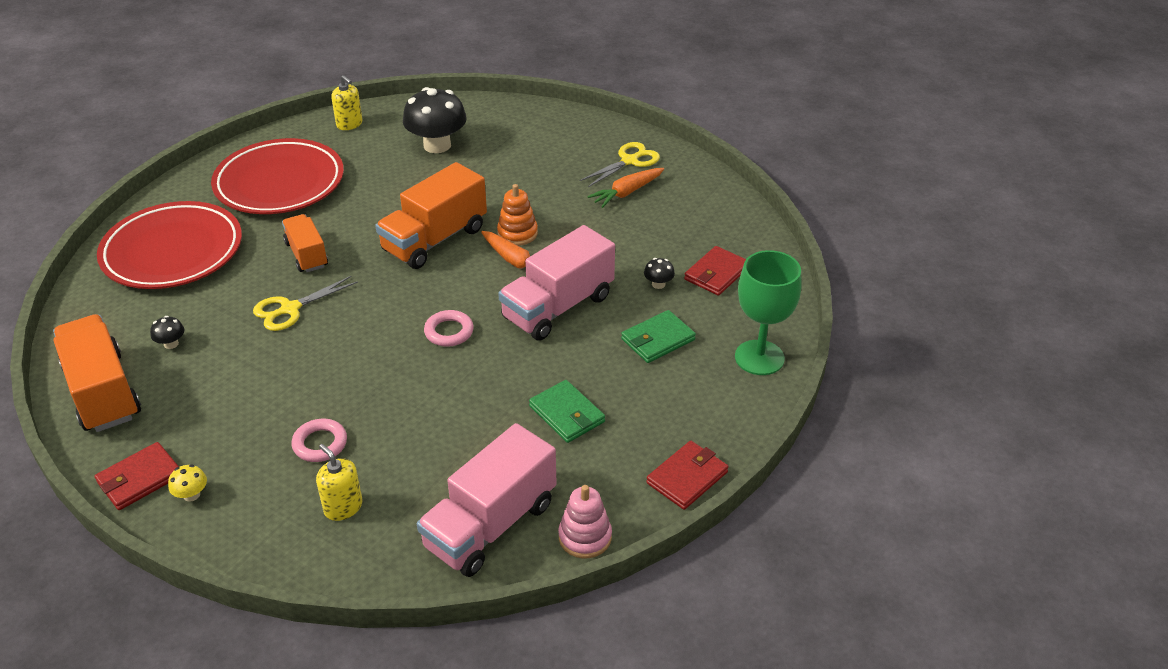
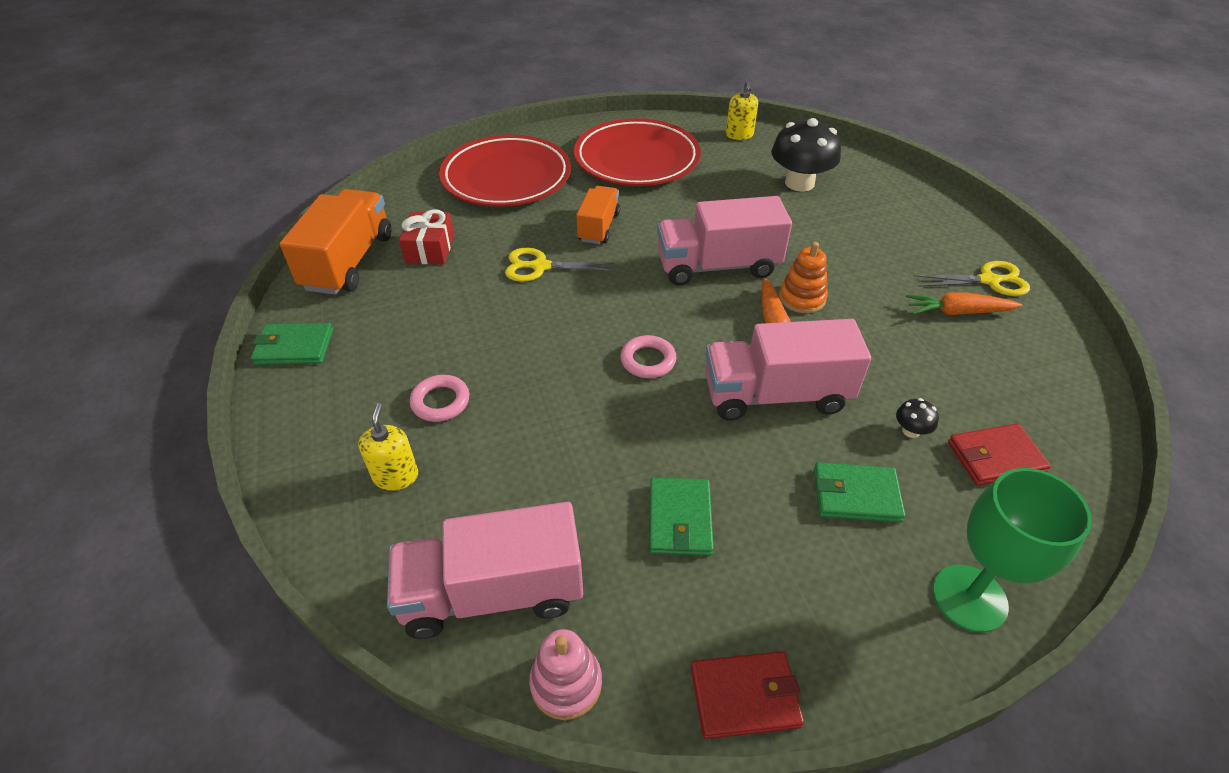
camera: 40 degrees right, 5 degrees up
red wallet [95,442,179,510] -> green wallet [251,323,333,365]
black mushroom [150,316,184,349] -> red gift [399,209,454,264]
yellow mushroom [168,464,207,502] -> none
orange truck [375,162,487,269] -> pink truck [657,196,792,286]

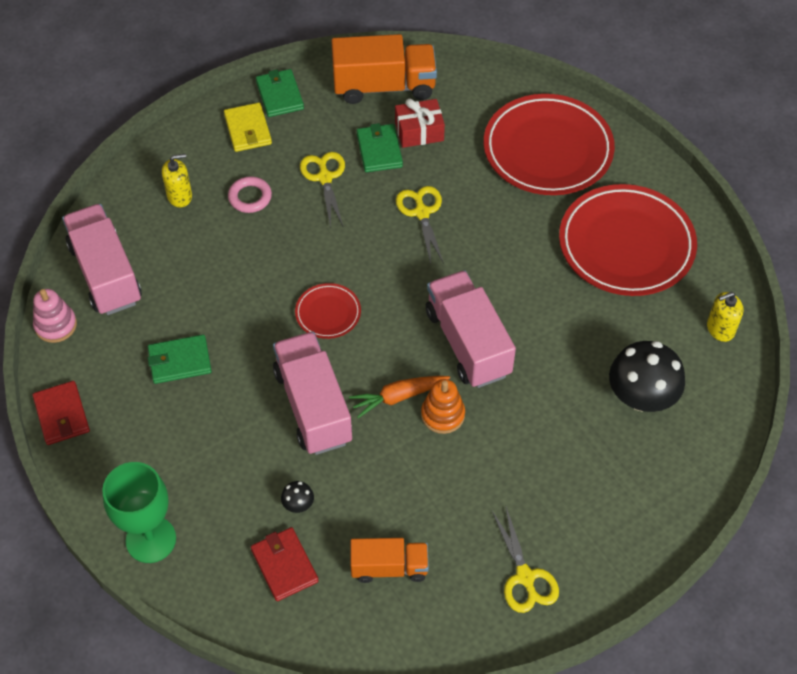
camera: 75 degrees right, 10 degrees up
orange truck [576,186,620,244] -> orange truck moved to [350,538,429,583]
pink ring [620,335,676,378] -> red plate [295,283,361,339]
green wallet [814,462,905,523] -> green wallet moved to [357,123,403,172]
orange carrot [905,292,1022,315] -> none
none -> yellow wallet [224,103,272,152]
none -> yellow scissors [300,152,345,228]

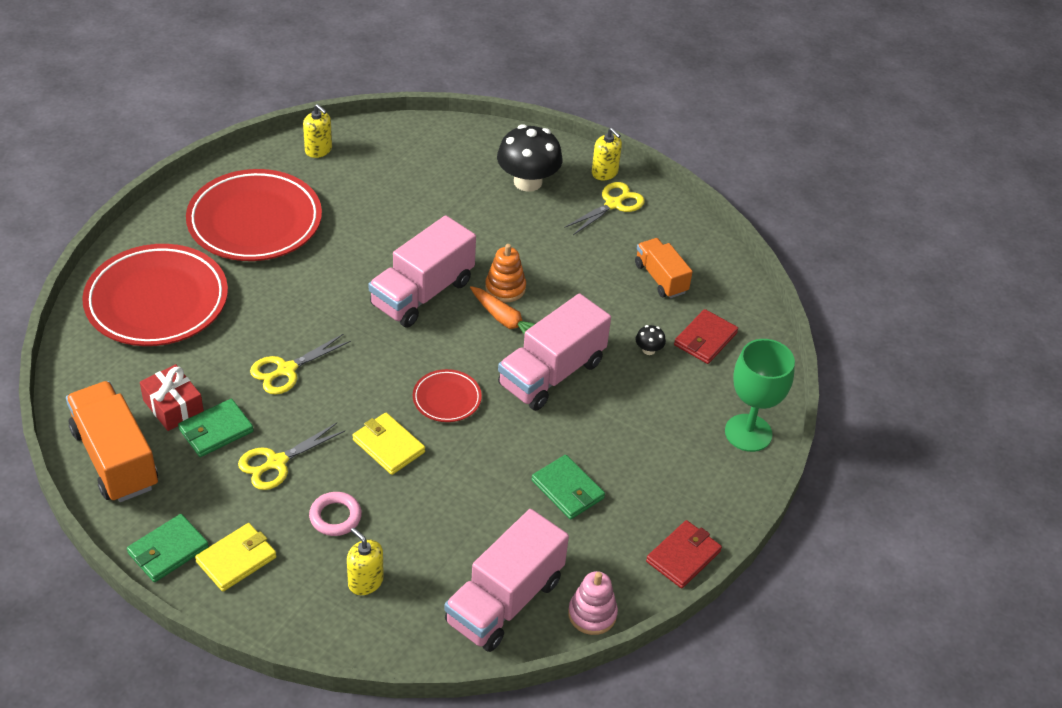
camera: 120 degrees left, 10 degrees down
black mushroom [609,341,685,412] -> black mushroom moved to [497,124,562,192]
none -> yellow wallet [353,413,425,475]
none -> yellow soap dispenser [592,128,622,180]

